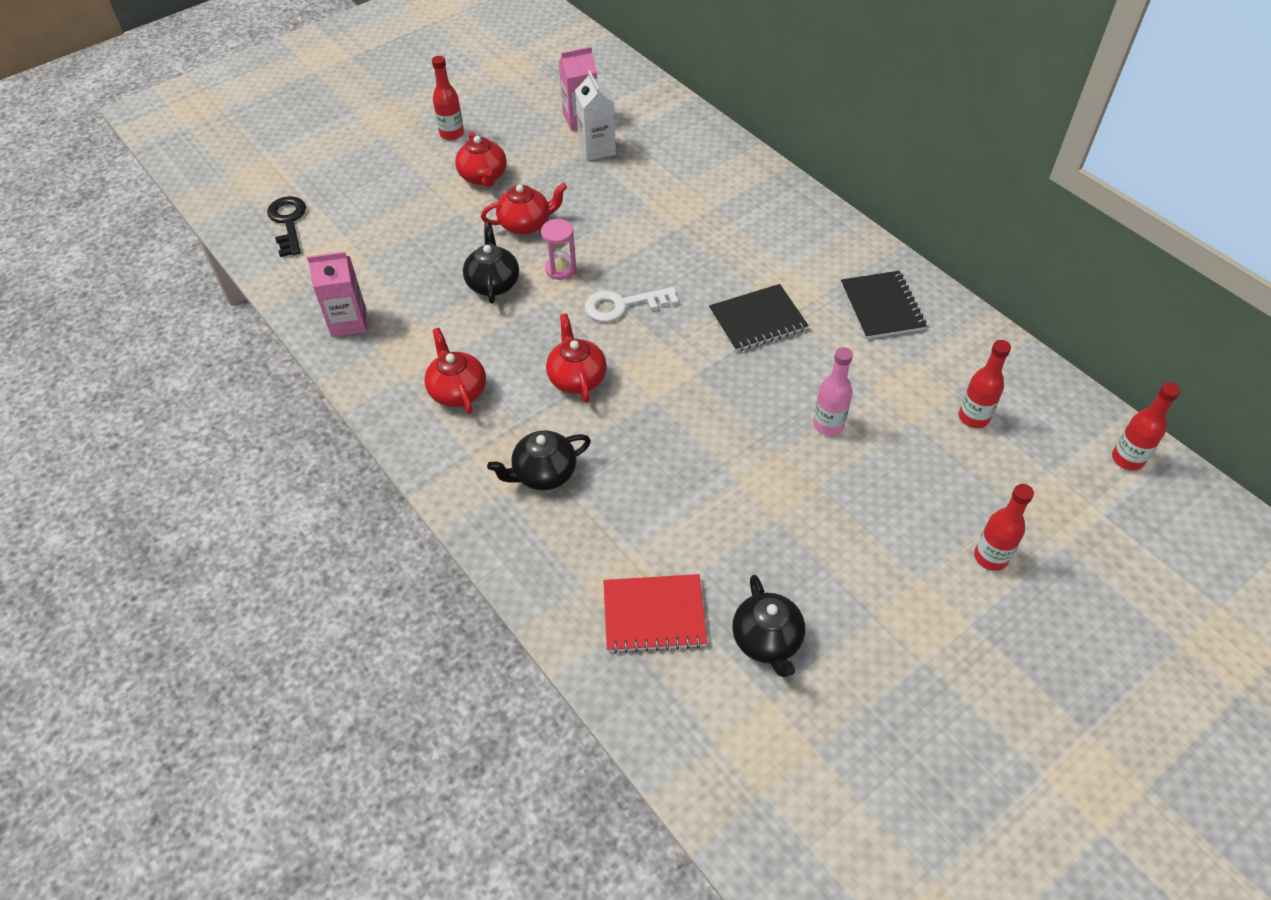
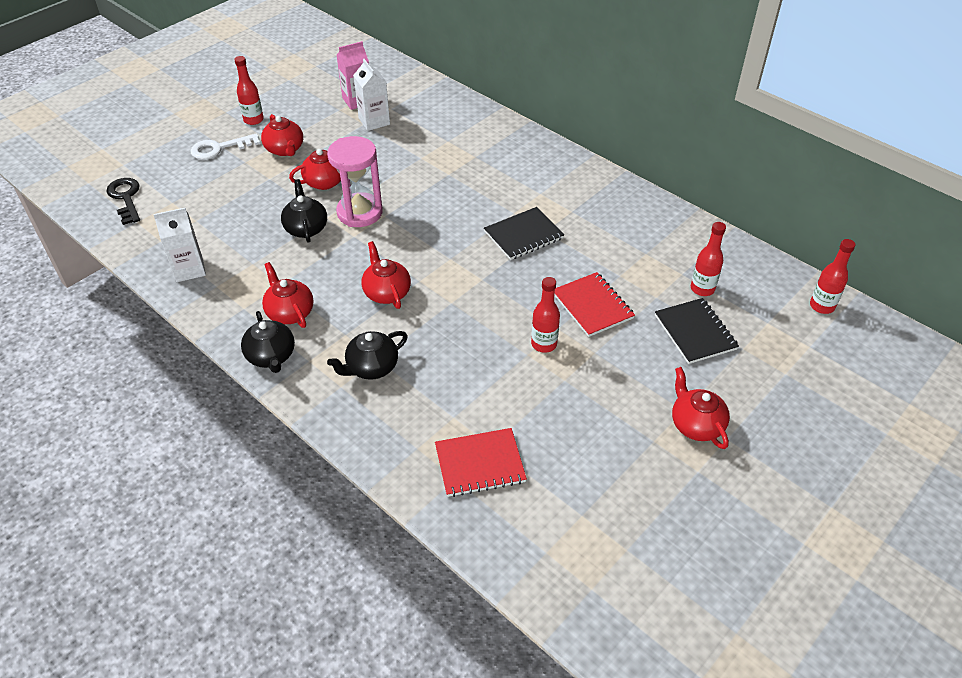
camera: 10 degrees left, 5 degrees down
pink carton [307,252,367,337] -> white carton [153,208,206,282]
pink hourglass [541,219,576,280] -> pink hourglass [327,136,383,227], size x1.80
white key [585,287,679,322] -> white key moved to [190,133,260,160]
black teapot [732,575,805,677] -> black teapot moved to [241,311,295,373]
pink bottle [813,347,853,435] -> red notebook [554,272,635,337]
black notebook [841,271,927,339] -> black notebook moved to [655,298,739,364]
red bottle [974,484,1034,571] -> red bottle moved to [531,277,560,353]
none -> red teapot [672,367,730,449]

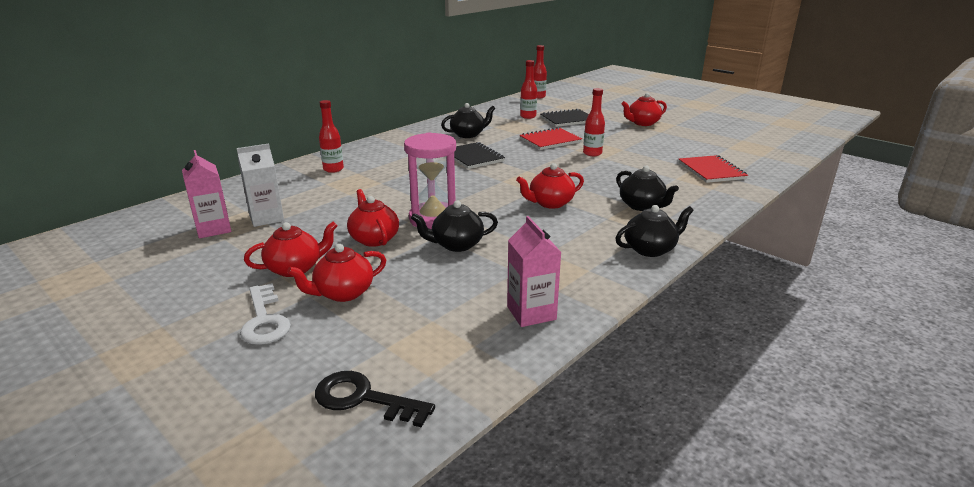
camera: 90 degrees left, 20 degrees down
black key [106,178,140,225] -> black key turned 45 degrees clockwise [315,371,435,428]
white carton [153,208,206,282] -> pink carton [507,216,561,327]
red bottle [234,56,264,125] -> red bottle moved to [319,100,344,173]
red teapot [262,262,314,328] -> red teapot moved to [287,244,386,302]
none -> black teapot [441,103,496,138]

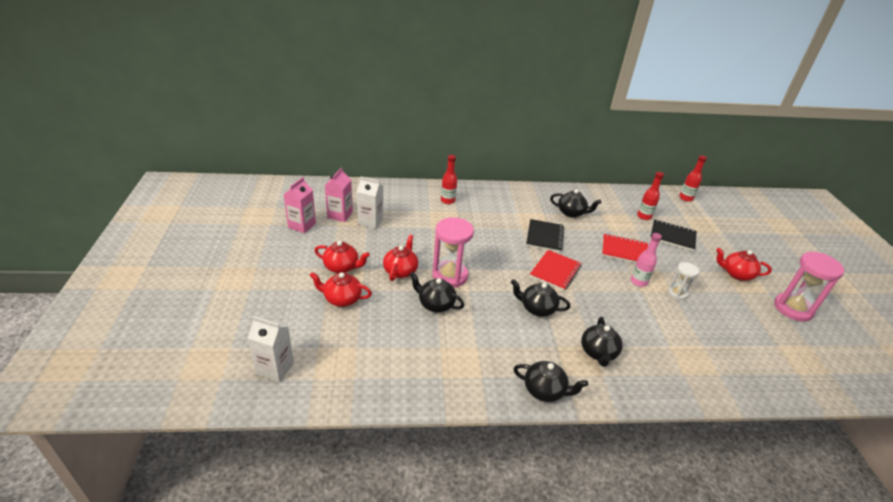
camera: 40 degrees right, 10 degrees up
white key [240,283,291,345] -> none
black key [315,371,435,428] -> white carton [248,316,294,382]
pink carton [507,216,561,327] -> pink carton moved to [283,177,316,233]
red teapot [516,163,584,209] -> black teapot [511,279,570,317]
red bottle [583,88,605,156] -> pink bottle [631,233,662,287]
red notebook [678,155,748,183] -> red notebook moved to [530,250,582,291]
none -> white hourglass [667,262,699,300]
none -> pink hourglass [774,252,844,321]

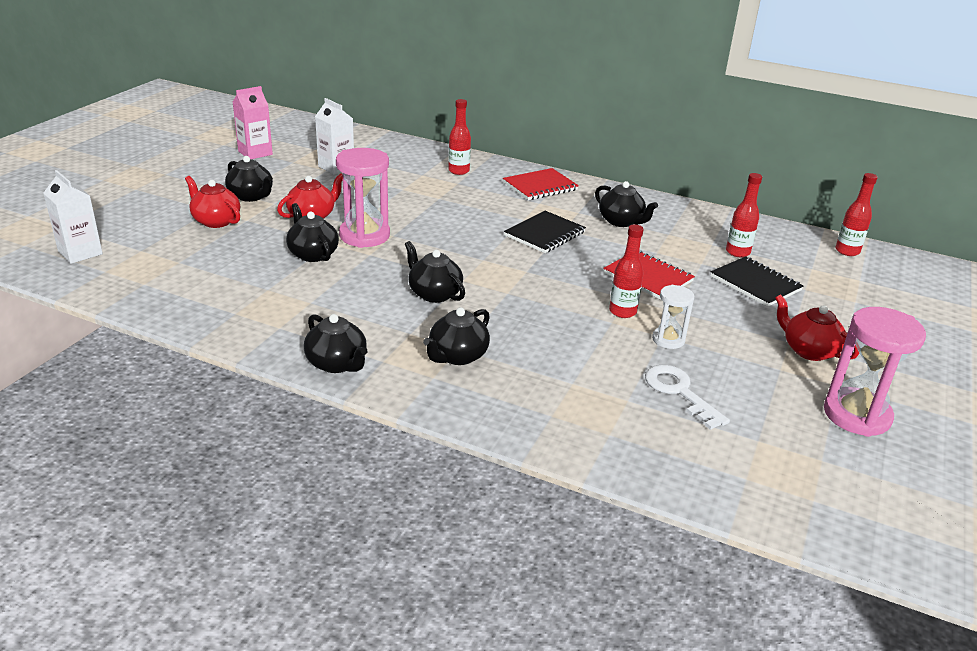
camera: 30 degrees right, 5 degrees down
red teapot [314,241,370,273] -> black teapot [225,156,273,202]
pink carton [325,168,353,222] -> none
red notebook [530,250,582,291] -> red notebook moved to [503,168,579,200]
pink bottle [631,233,662,287] -> red bottle [609,224,644,318]
none -> white key [645,365,730,430]

